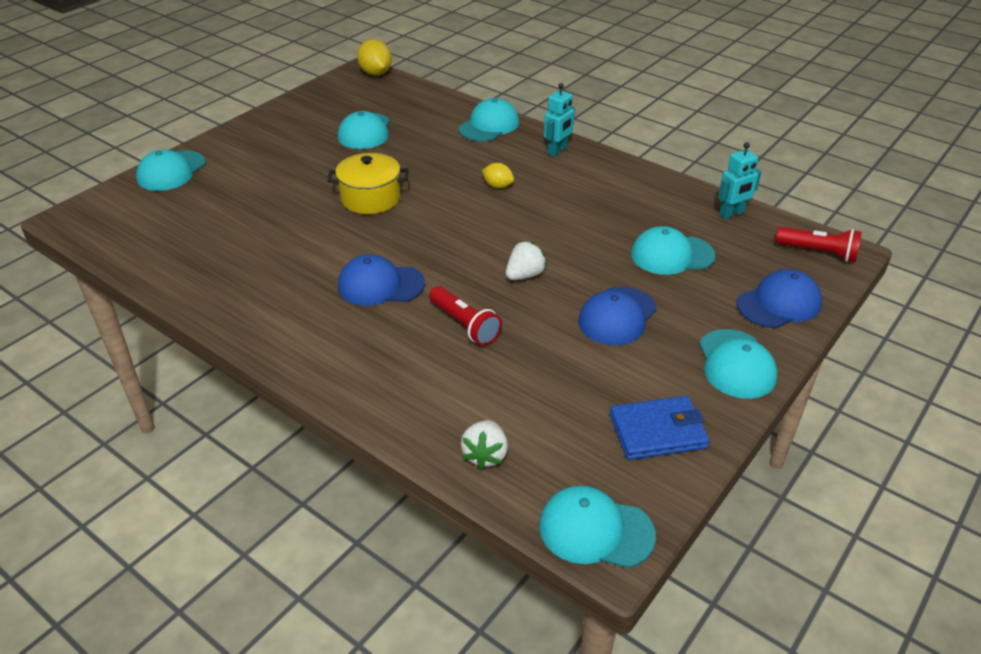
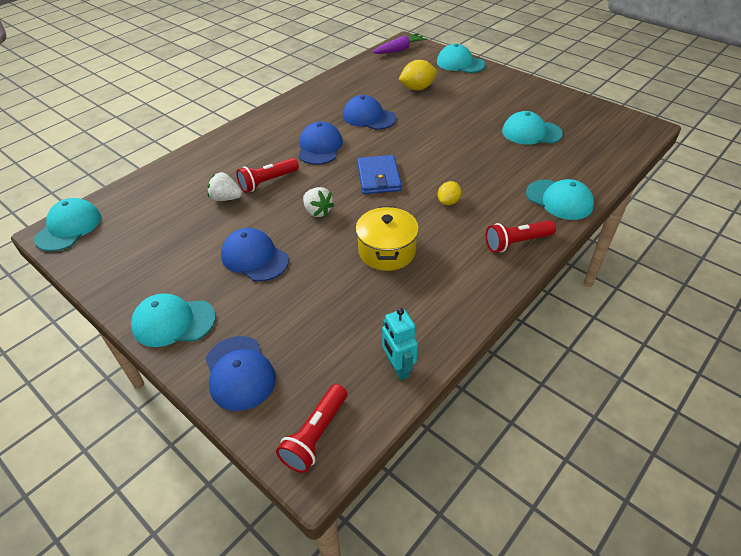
camera: 95 degrees right, 5 degrees up
yellow pot [328,153,408,214] -> yellow pot moved to [356,206,419,271]
yellow lemon [357,39,392,75] -> yellow lemon moved to [399,60,437,90]
white strawberry [461,420,508,470] -> white strawberry moved to [207,172,242,201]
turquoise robot [544,83,575,157] -> red flashlight [486,220,556,253]
blue wallet [610,396,710,460] -> blue wallet moved to [357,155,402,194]
turquoise cap [631,226,716,275] -> none
none -> blue cap [343,95,397,130]
none -> purple carrot [373,33,427,54]

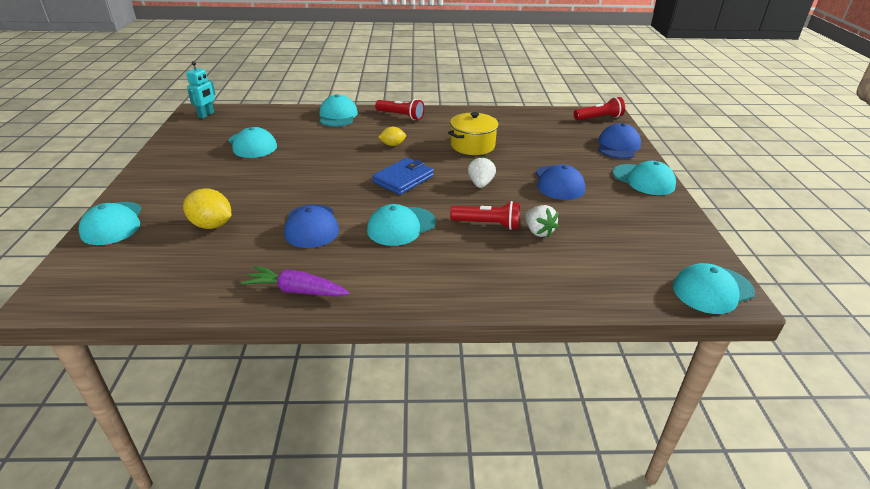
camera: 135 degrees left, 10 degrees down
blue cap [298,121,343,165] -> turquoise cap [367,204,436,246]
purple carrot [373,33,427,54] -> purple carrot moved to [241,266,350,297]
turquoise robot [382,308,418,380] -> turquoise robot moved to [186,61,216,118]

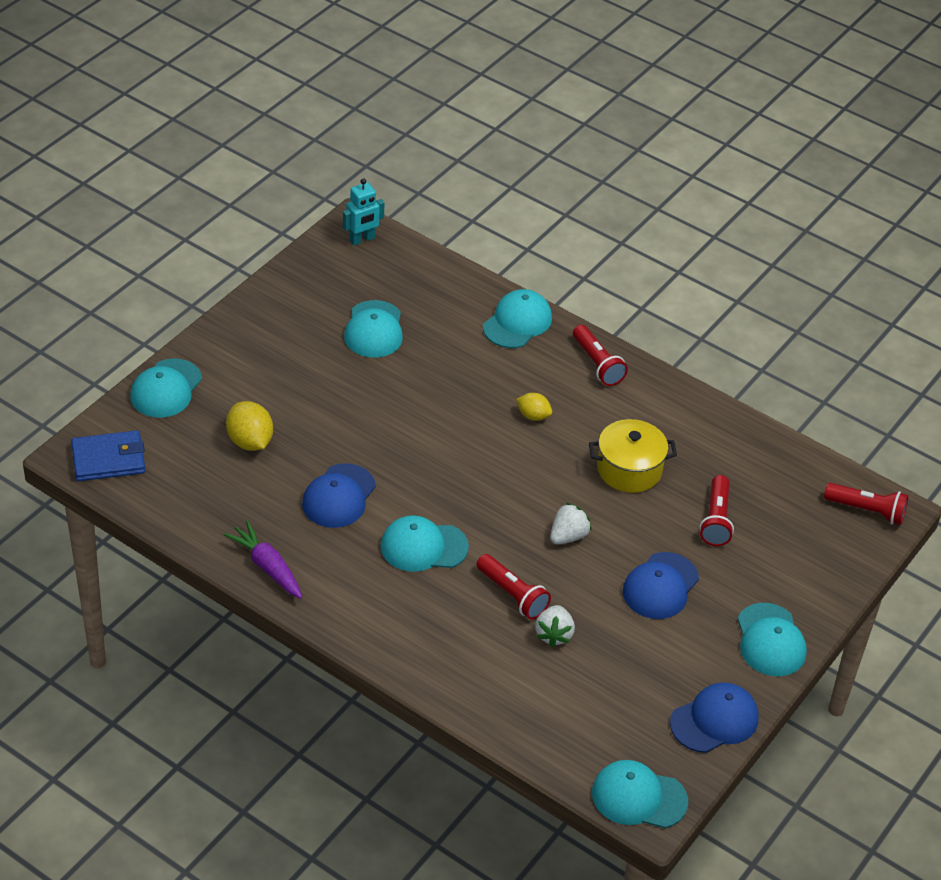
camera: 35 degrees right, 10 degrees up
blue wallet [372,158,434,195] -> blue wallet moved to [71,430,145,481]
blue cap [598,123,641,159] -> blue cap moved to [670,682,759,753]
none -> red flashlight [699,475,734,546]

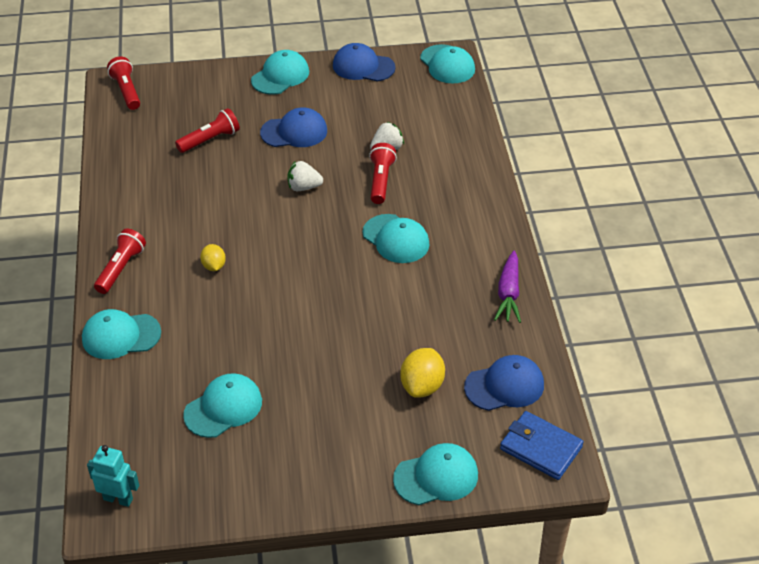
camera: 130 degrees left, 0 degrees up
blue cap [302,463,376,528] -> blue cap moved to [464,355,544,411]
yellow pot [589,419,677,493] -> none

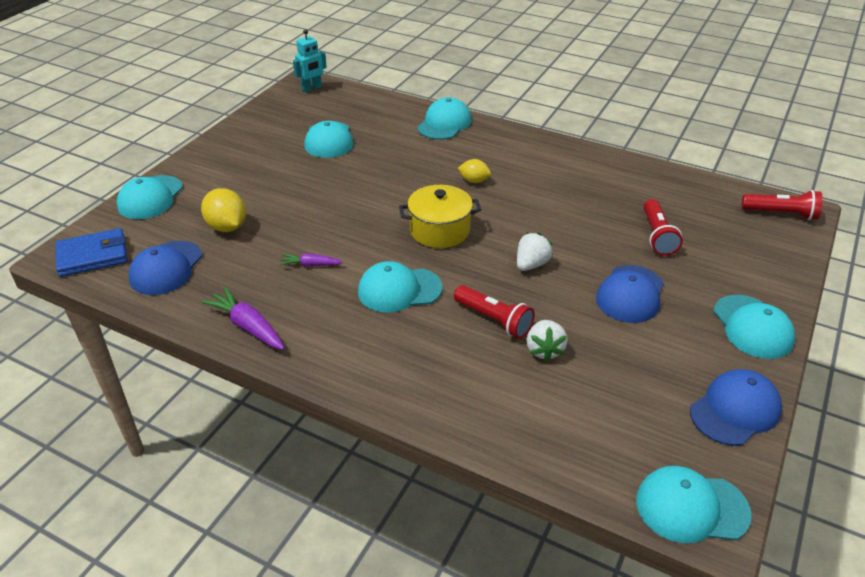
camera: 125 degrees right, 5 degrees down
red flashlight [94,229,146,294] -> none
none -> purple carrot [280,254,343,267]
none -> yellow pot [399,185,481,248]

